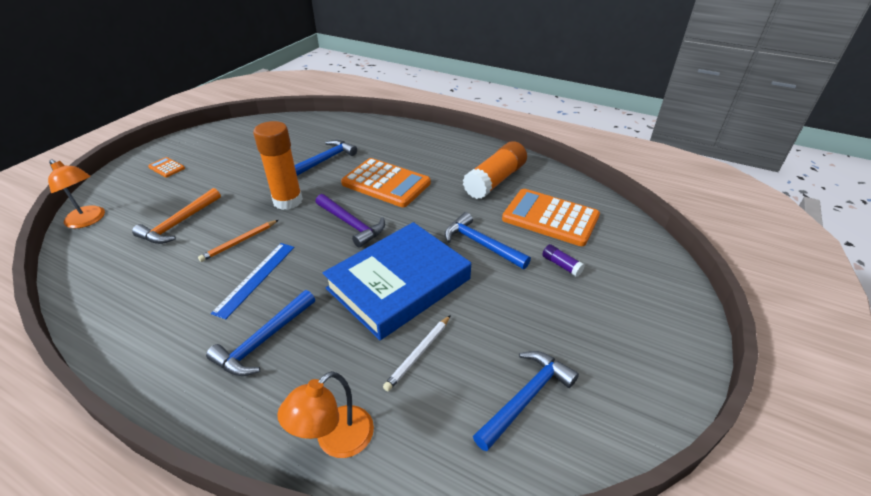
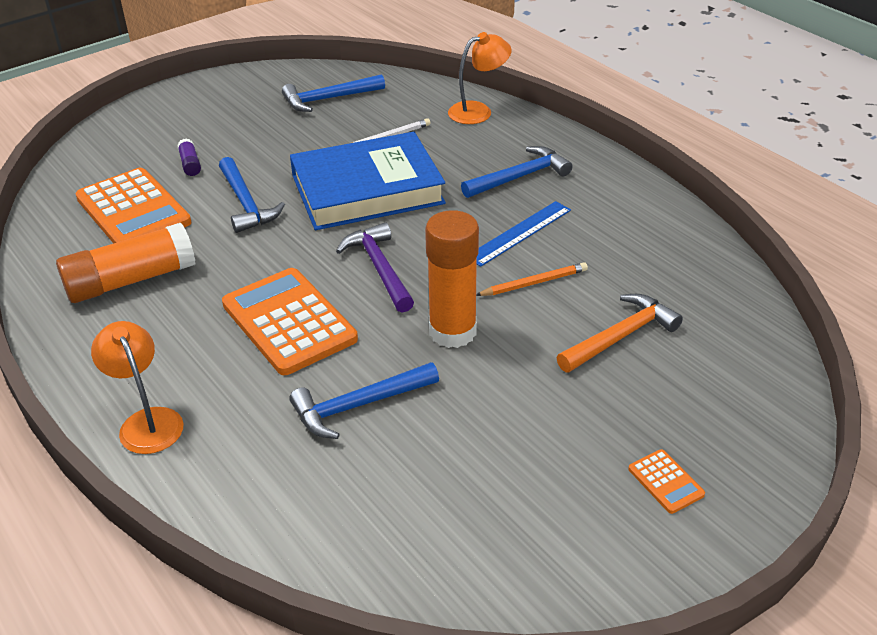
camera: 155 degrees left, 0 degrees up
orange lamp [48,160,105,228] -> orange lamp moved to [91,321,184,454]

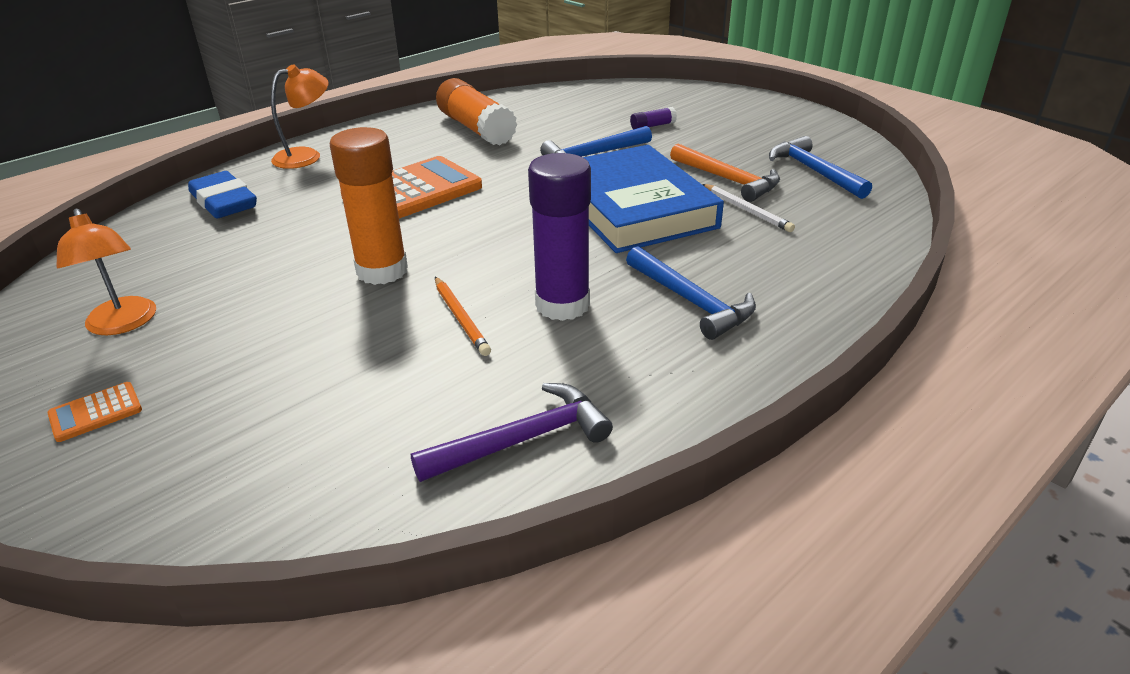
camera: 85 degrees right, 5 degrees down
orange calculator [76,168,191,244] -> none
blue hammer [289,362,439,439] -> none
purple hammer [336,222,414,313] -> purple hammer moved to [411,383,613,482]
orange lamp [448,32,511,124] -> orange lamp moved to [56,209,156,335]
blue ruler [477,201,571,267] -> purple glue stick [528,153,591,321]
orange hammer [557,294,683,372] -> orange hammer moved to [670,143,780,202]
none -> blue eraser [188,171,257,218]

